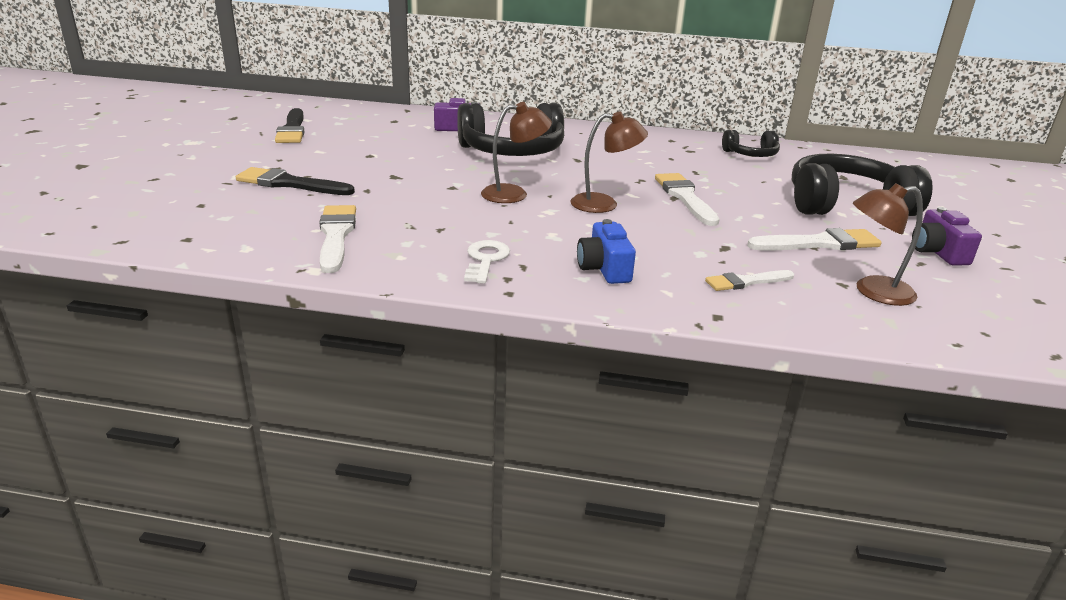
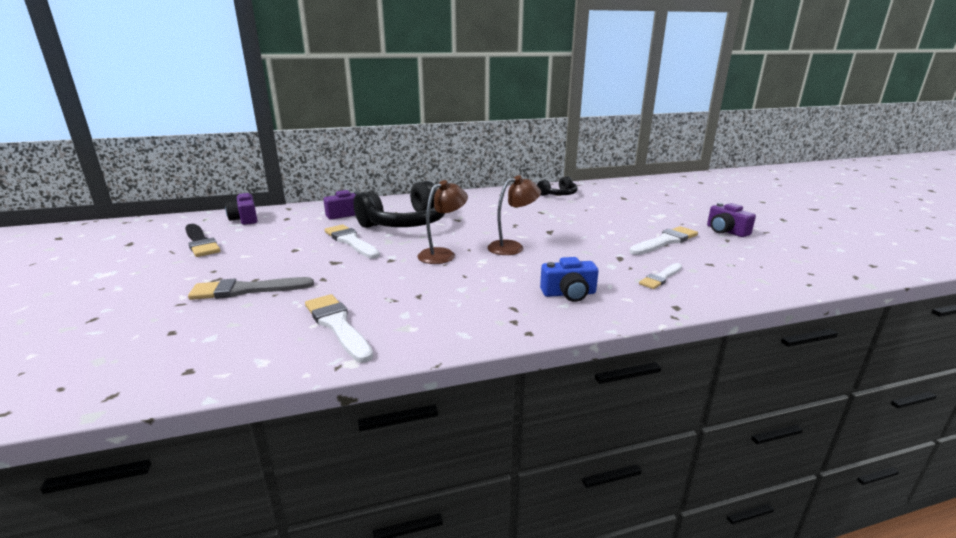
camera: 25 degrees left, 5 degrees down
black brush [236,167,355,195] -> grey brush [188,277,314,300]
white key [464,240,510,284] -> none
blue camera [577,219,636,284] -> blue camera turned 60 degrees counterclockwise [540,257,599,302]
white brush [655,173,720,226] -> white brush moved to [325,224,380,259]
black headphones [792,154,933,216] -> none
brown lamp [853,183,923,306] -> none
none -> purple camera [225,193,258,225]

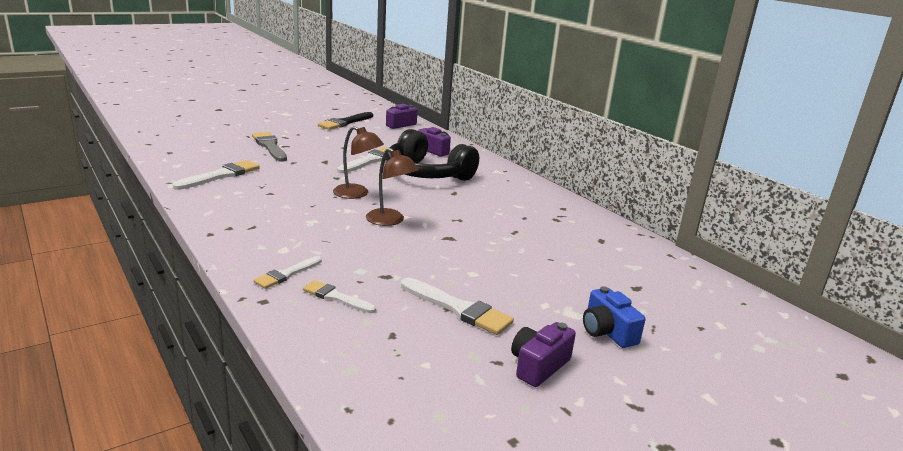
camera: 70 degrees right, 0 degrees up
black headphones [537,176,578,196] -> none
blue camera [540,257,599,302] -> blue camera moved to [583,286,646,348]
none -> white brush [254,256,322,289]

